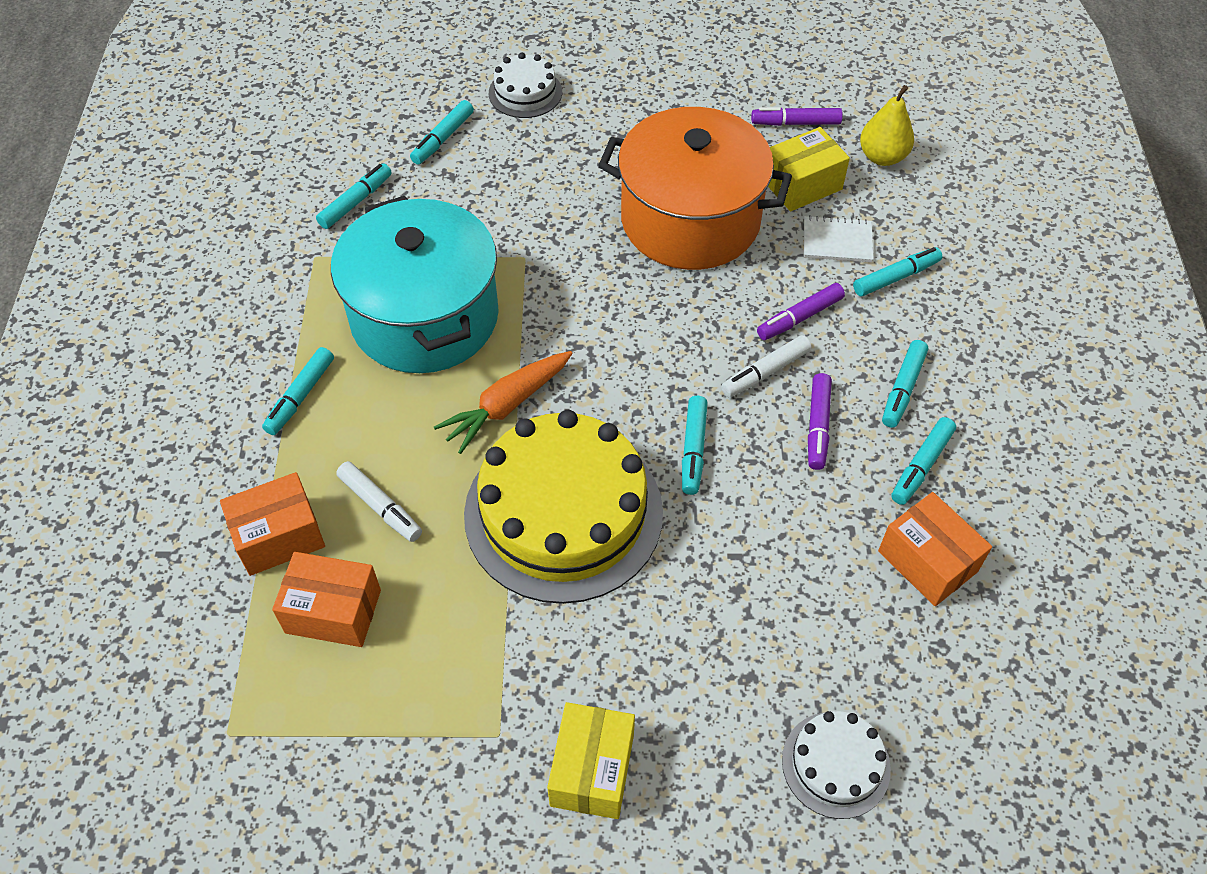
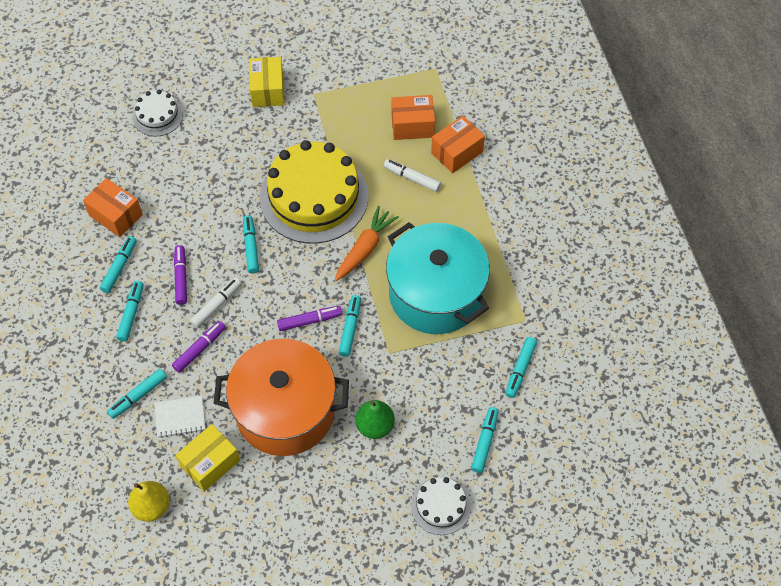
camera: 165 degrees right, 5 degrees up
turquoise marker [262,347,334,435] -> turquoise marker moved to [338,295,361,357]
purple marker [751,107,843,126] -> purple marker moved to [277,306,342,331]
none -> green pear [355,400,395,439]

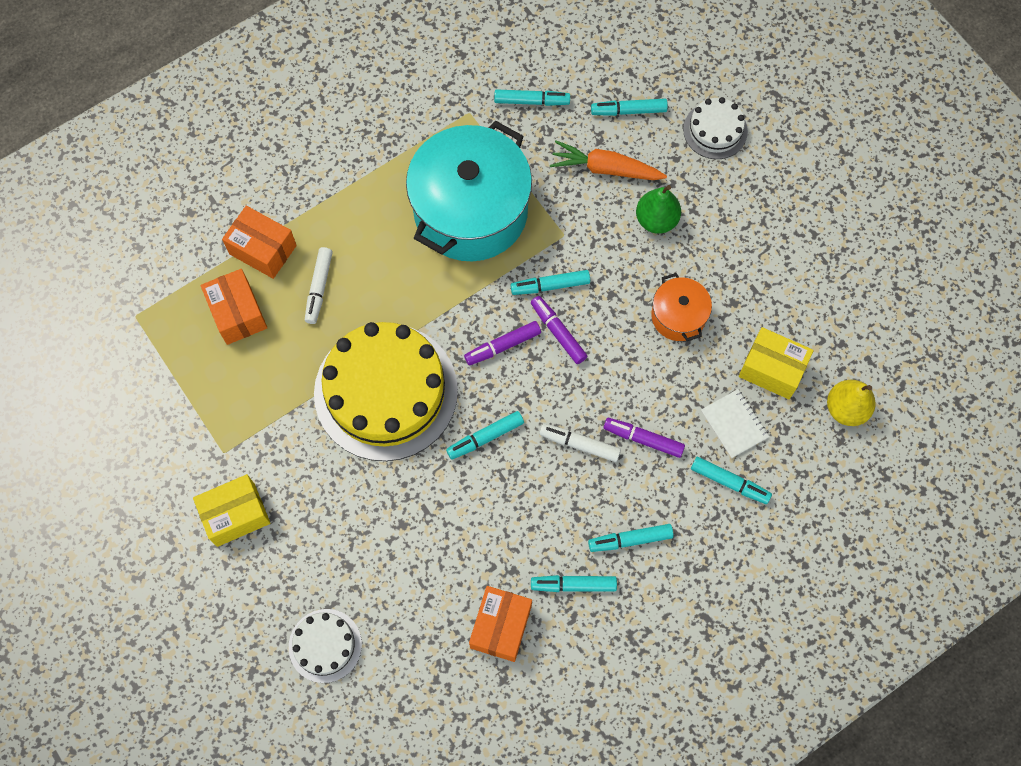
camera: 110 degrees left, 10 degrees up
purple marker [174,245,187,305] -> purple marker moved to [464,321,541,365]
orange pot [214,339,349,456] -> orange pot [651,273,712,341], size x0.47
orange carrot [335,206,399,281] -> orange carrot moved to [550,140,667,180]

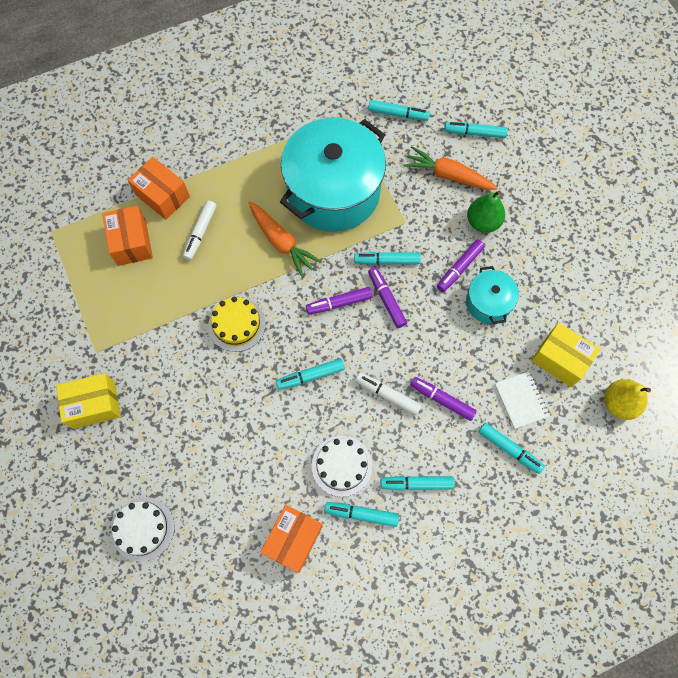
camera: 10 degrees right, 0 degrees up
yellow cake [314,322,458,461] -> yellow cake [208,297,266,352], size x0.48
orange pot [651,273,712,341] -> turquoise pot [466,266,519,324]
white cake [683,97,748,159] -> white cake moved to [312,436,372,497]
none -> orange carrot [249,202,322,278]
none -> purple marker [437,240,485,292]

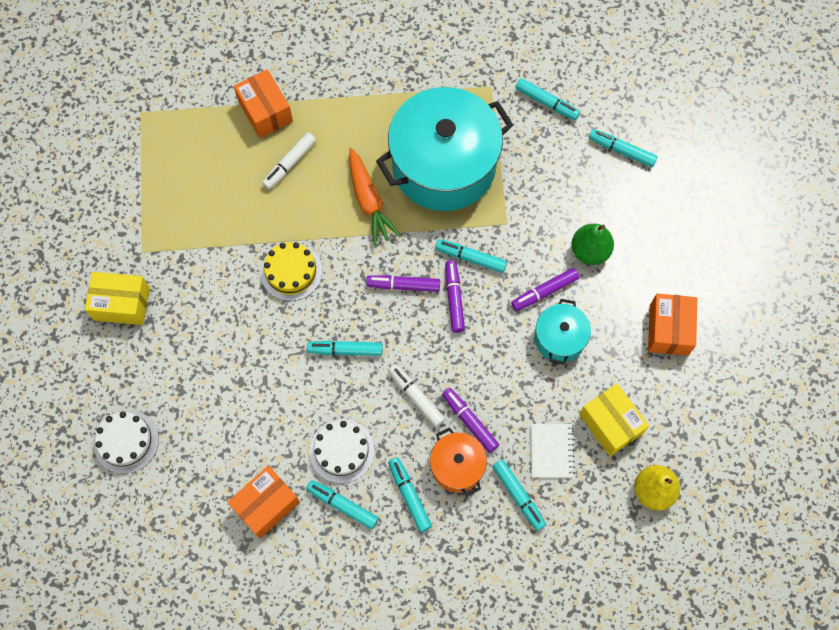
camera: 20 degrees right, 0 degrees up
orange box [102,206,153,266] -> orange box moved to [648,293,697,356]
turquoise marker [380,476,454,491] -> turquoise marker turned 45 degrees clockwise [388,457,432,532]
orange carrot [403,146,498,190] -> none
none -> orange pot [430,427,487,496]

